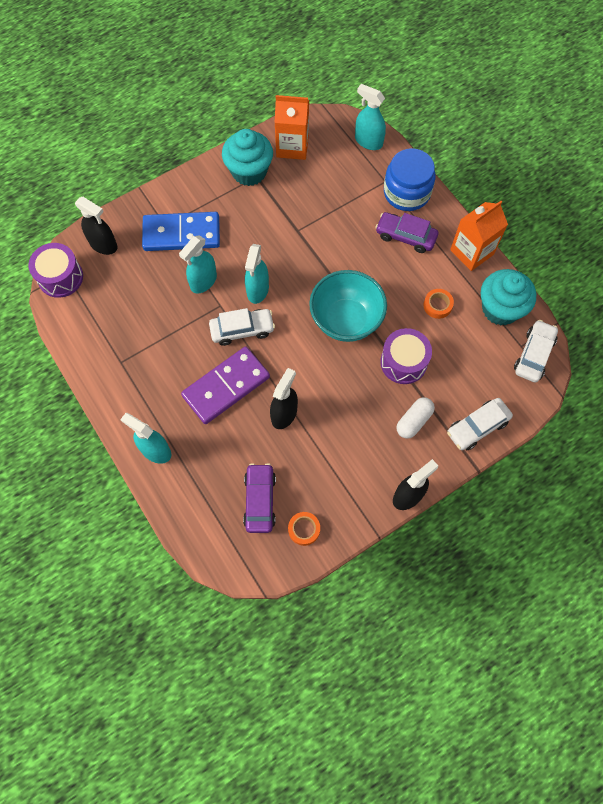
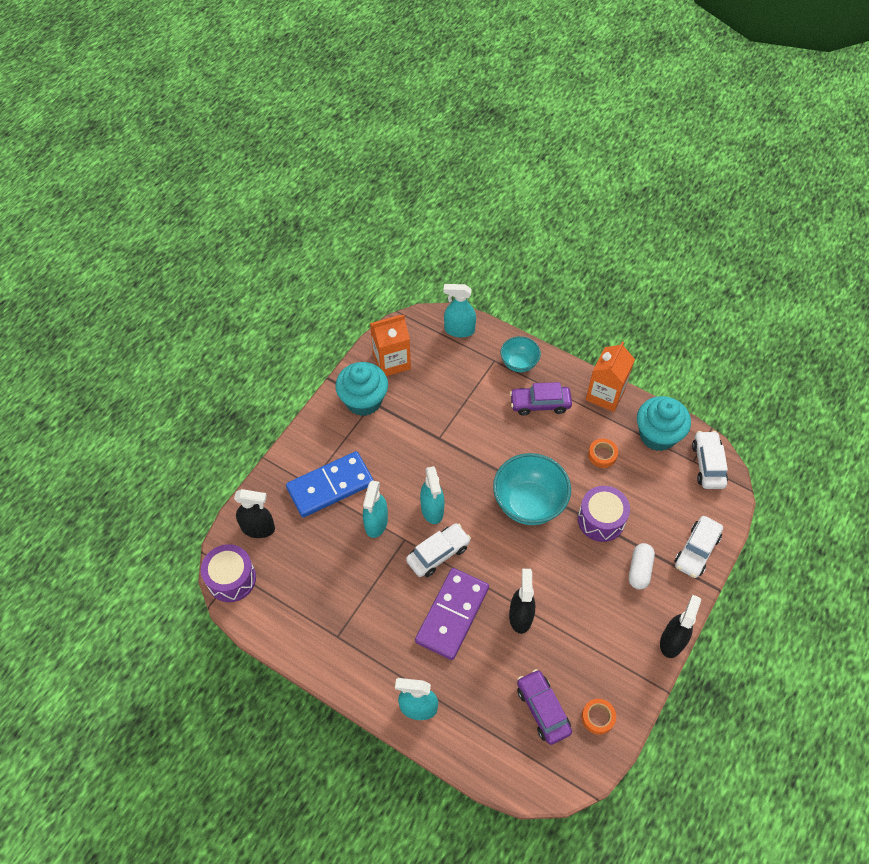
camera: 25 degrees left, 10 degrees down
blue jar [384,148,436,211] -> turquoise bowl [501,336,541,372]

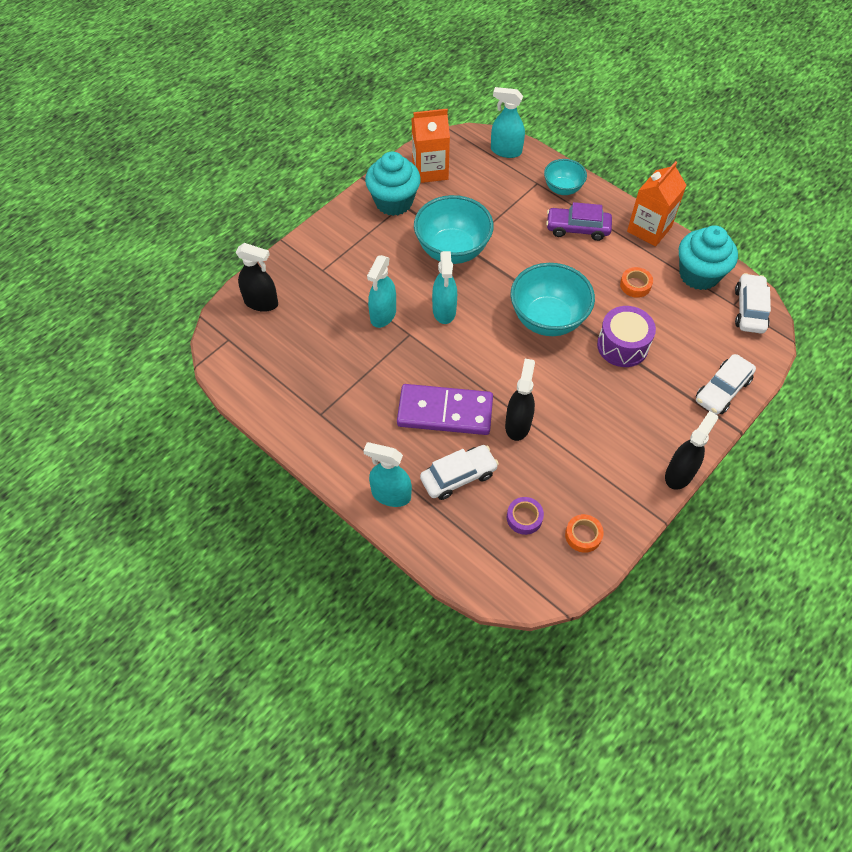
camera: 10 degrees right, 0 degrees up
purple drum [201,544,256,602] -> none
blue domino [286,451,374,517] -> none
white car [406,523,471,577] -> white car moved to [420,445,499,500]
purple domino [415,568,489,660] -> purple domino turned 60 degrees clockwise [397,384,493,435]
purple car [517,669,572,745] -> purple tape [507,497,544,535]
white capsule [629,543,655,590] -> none
none -> turquoise bowl [414,195,494,264]

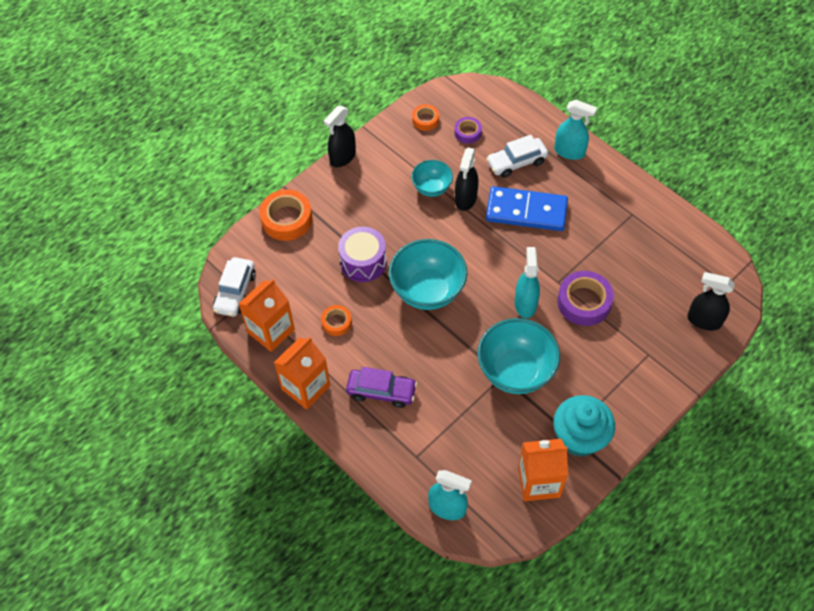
camera: 175 degrees left, 0 degrees up
turquoise spray bottle [367,255,396,328] -> purple tape [557,271,614,326]
purple domino [397,384,493,435] -> blue domino [486,186,568,231]
turquoise bowl [544,159,587,195] -> turquoise bowl moved to [411,160,453,197]
turquoise cupcake [679,225,738,290] -> orange carton [238,279,295,352]
white car [696,354,756,415] -> orange tape [259,189,312,241]

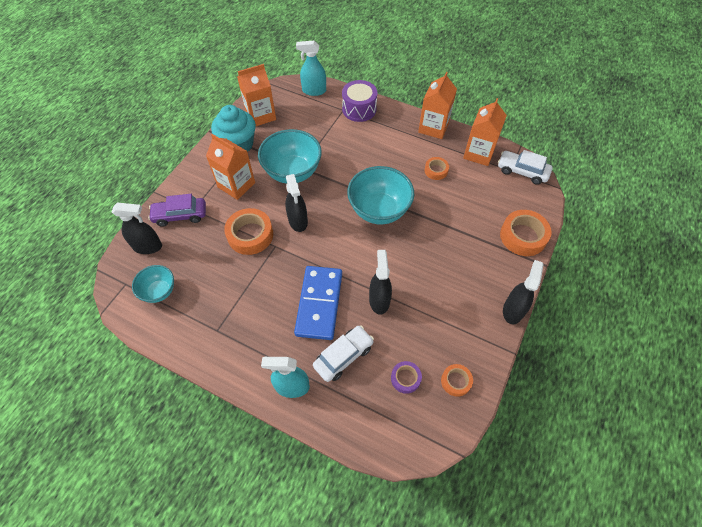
camera: 160 degrees right, 0 degrees up
white car [213,257,256,317] -> white car turned 60 degrees counterclockwise [498,150,552,185]
purple drum [338,227,387,282] -> purple drum moved to [342,80,378,122]
purple car [346,367,417,408] -> purple car moved to [148,194,206,227]
turquoise bowl [411,160,453,197] -> turquoise bowl moved to [132,265,174,303]
blue domino [486,186,568,231] -> blue domino turned 75 degrees counterclockwise [294,266,342,340]
turquoise spray bottle [515,247,540,318] -> black spray bottle [285,174,308,232]
purple tape [557,271,614,326] -> orange tape [224,208,273,255]
none -> orange carton [206,134,255,200]

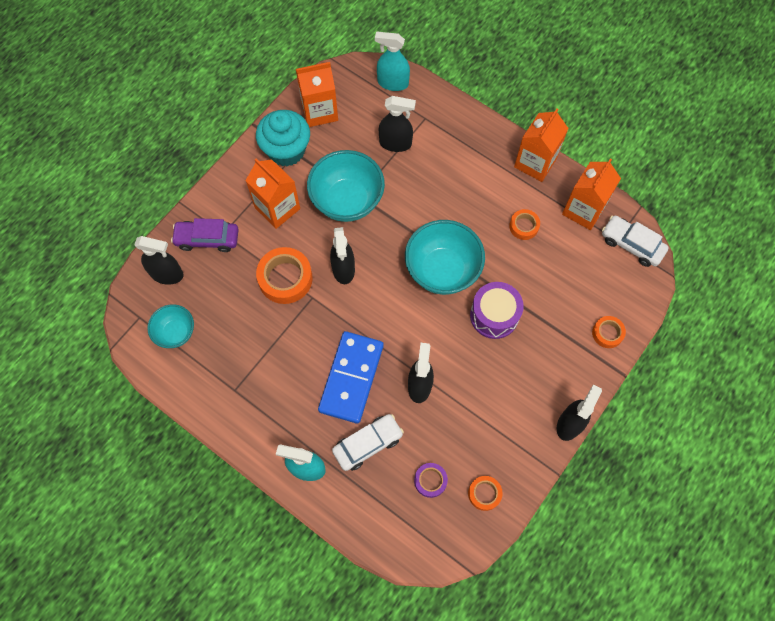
camera: 10 degrees right, 10 degrees up
purple drum [342,80,378,122] -> purple drum moved to [470,282,524,339]
orange tape [500,210,552,256] -> orange tape [592,316,626,348], size x0.56
none -> black spray bottle [379,96,416,152]

